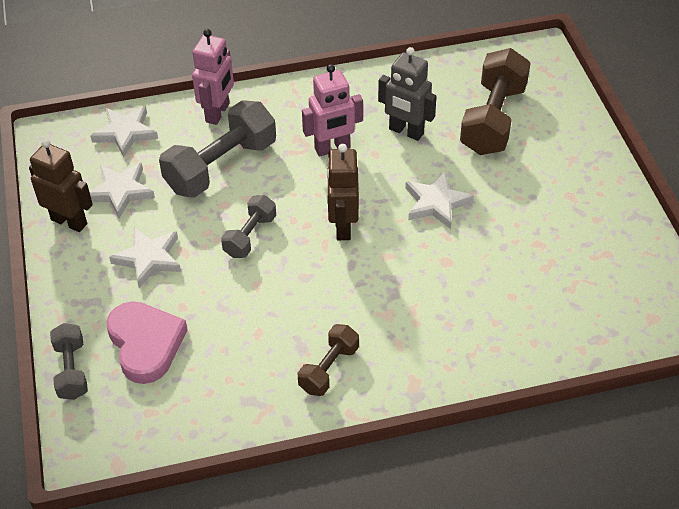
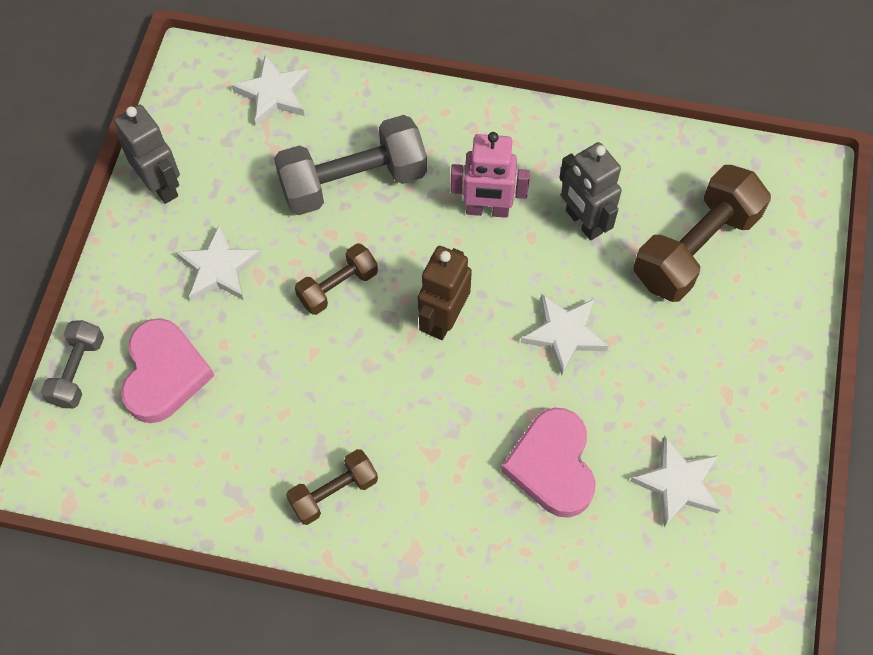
camera: 25 degrees right, 15 degrees up
brown robot [29,139,93,232] -> grey robot [114,104,180,204]
white star [89,163,155,218] -> white star moved to [630,436,721,527]
pink robot [192,29,234,125] -> none
grey dumbbell [221,195,276,258] -> brown dumbbell [295,243,378,315]
none -> pink heart [501,408,596,518]

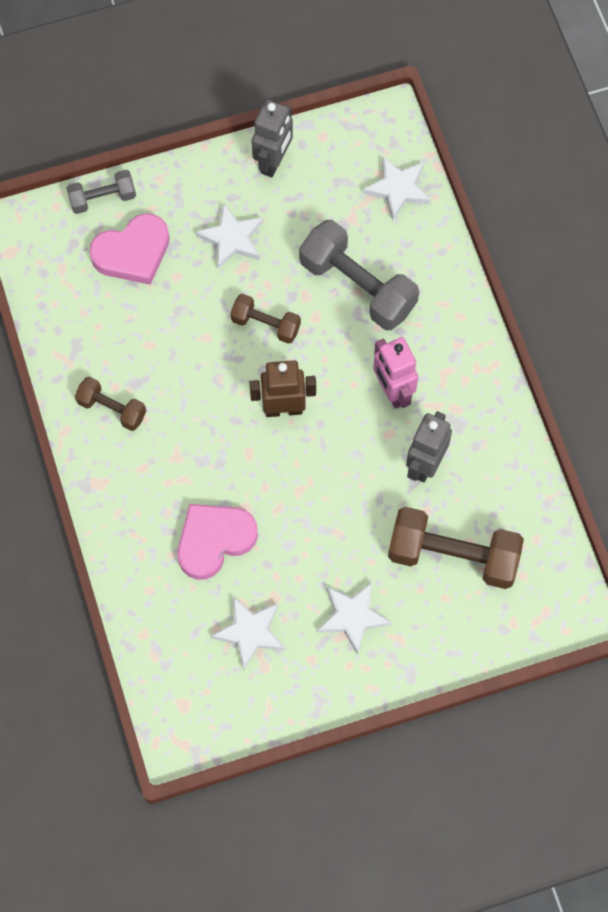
camera: 60 degrees right, 5 degrees up
white star [521,294,609,375] -> white star moved to [317,582,392,655]

